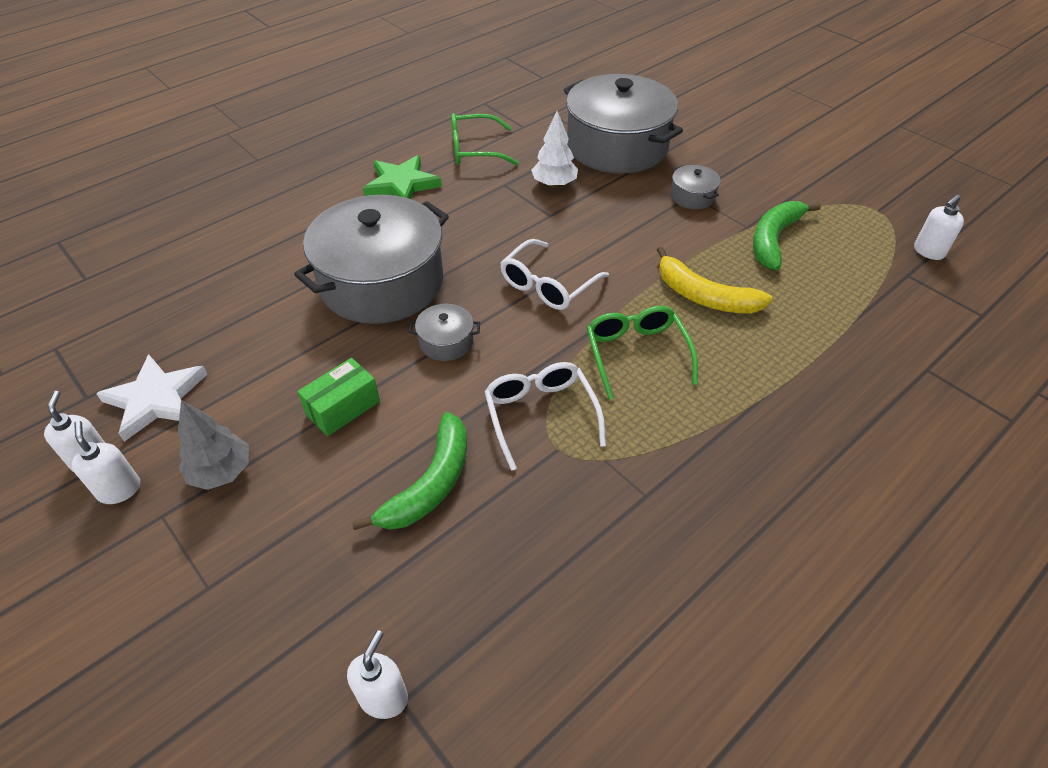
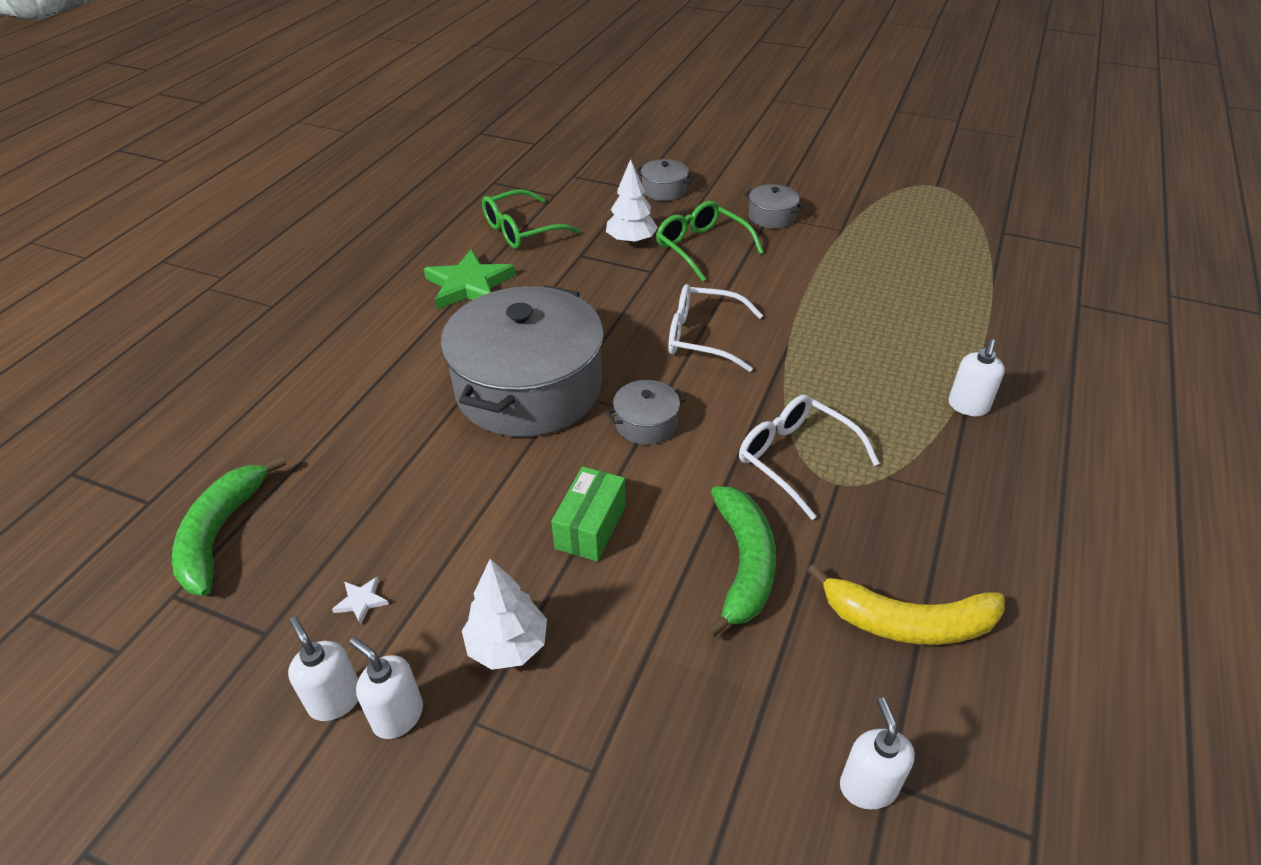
camera: 25 degrees left, 5 degrees down
white star [96,354,208,442] -> white star [332,576,389,625], size x0.41
grey tree [178,400,249,490] -> white tree [462,559,547,670]
white glasses [500,239,609,310] -> white glasses turned 90 degrees clockwise [668,284,763,372]
grey pot [564,74,683,174] -> grey pot [636,159,694,201], size x0.41
green glasses [587,306,698,400] -> green glasses moved to [656,201,764,282]
yellow banana [657,247,772,314] -> yellow banana moved to [807,564,1005,645]
green banana [753,201,821,270] -> green banana moved to [172,456,286,596]
white soap dispenser [914,195,964,260] -> white soap dispenser moved to [949,339,1005,416]

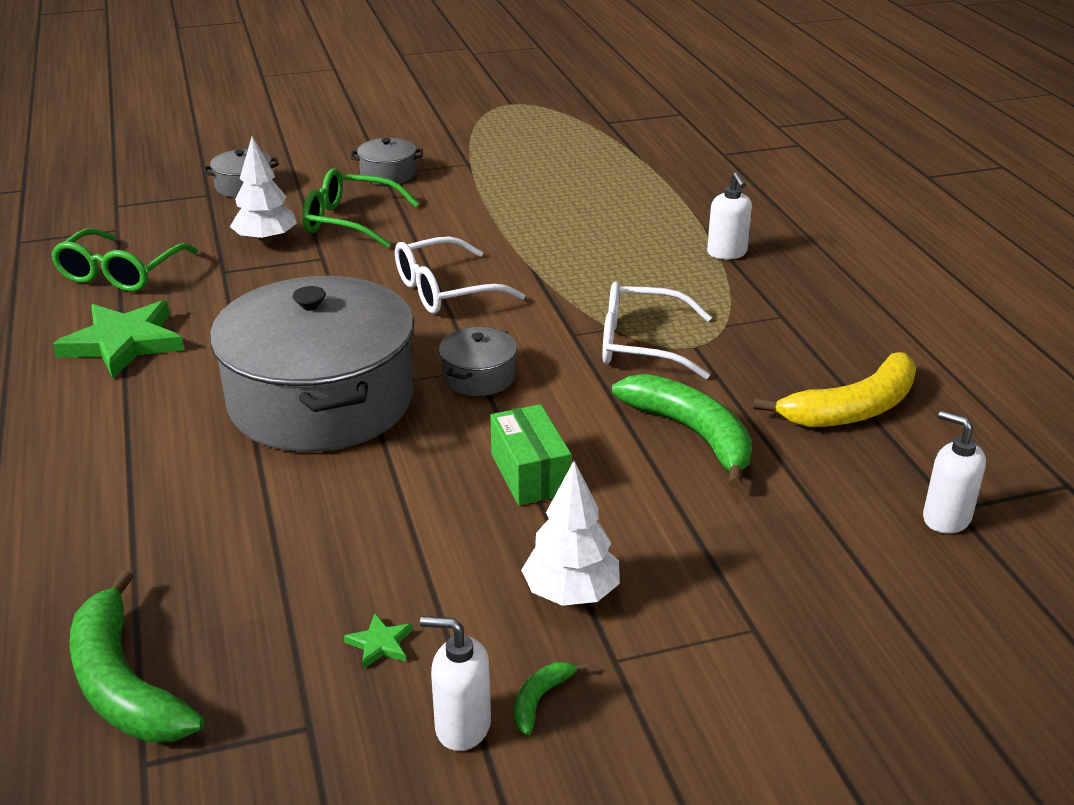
camera: 40 degrees left, 10 degrees down
white star [332,576,389,625] -> green star [344,614,413,669]
white soap dispenser [349,637,423,739] -> green banana [514,662,589,735]

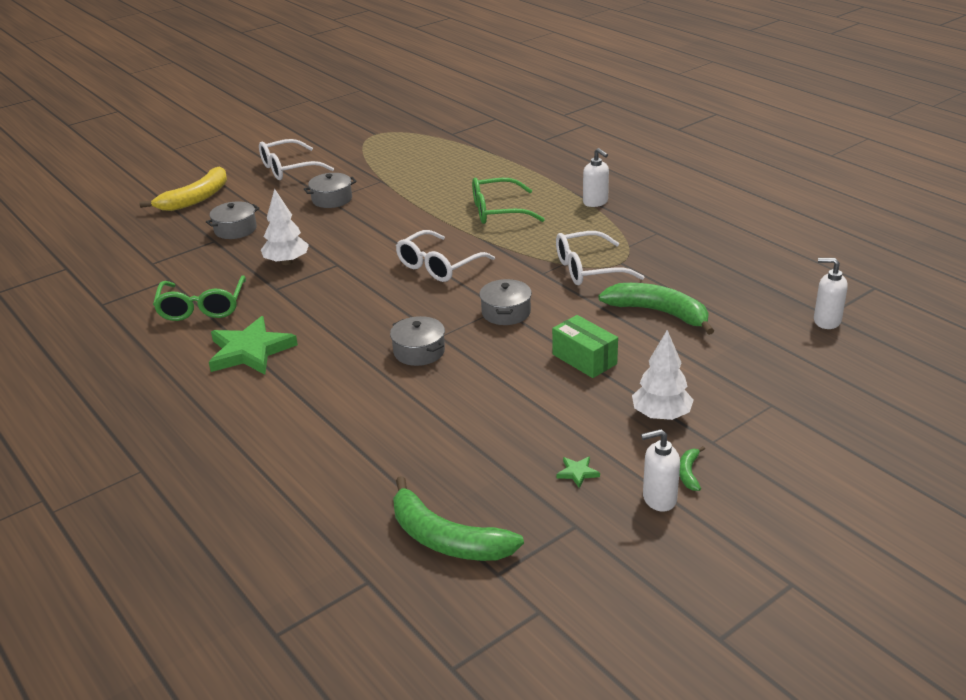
camera: 20 degrees left, 0 degrees up
grey pot [210,276,414,452] -> grey pot [390,316,445,366], size x0.41
green glasses [302,168,419,248] -> green glasses moved to [472,178,545,224]
yellow banana [753,352,916,427] -> yellow banana moved to [139,166,227,211]
none -> white glasses [259,139,334,180]

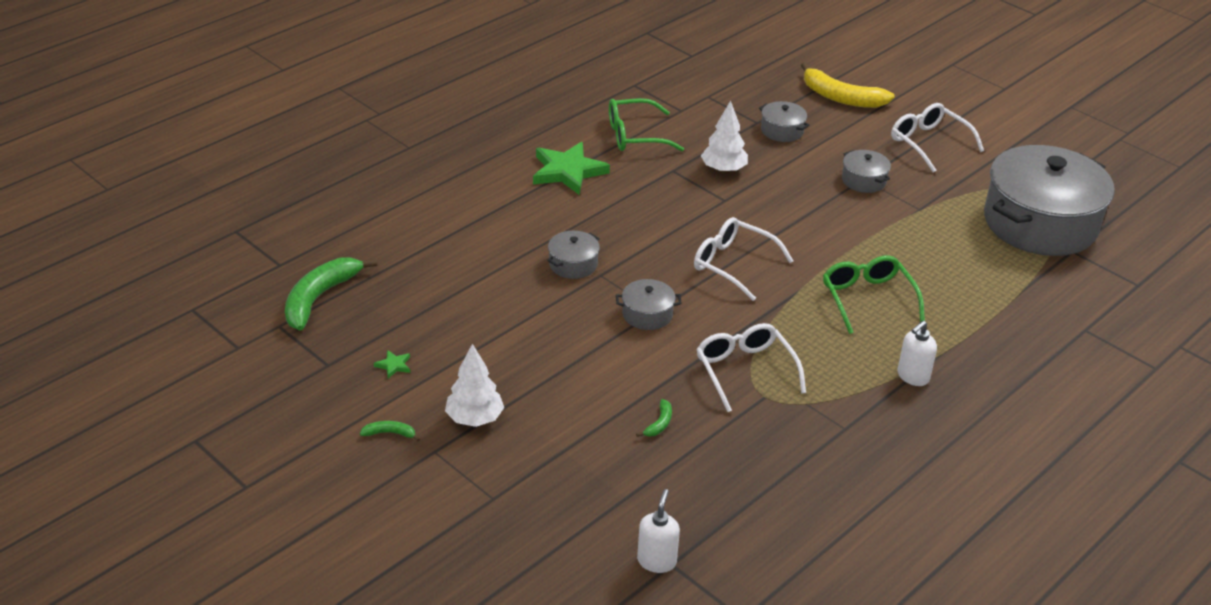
camera: 80 degrees right, 5 degrees up
green box [552,315,618,378] -> none
green banana [598,283,714,335] -> green banana [636,399,672,437], size x0.43
white soap dispenser [641,429,680,512] -> none
none -> grey pot [984,145,1115,256]

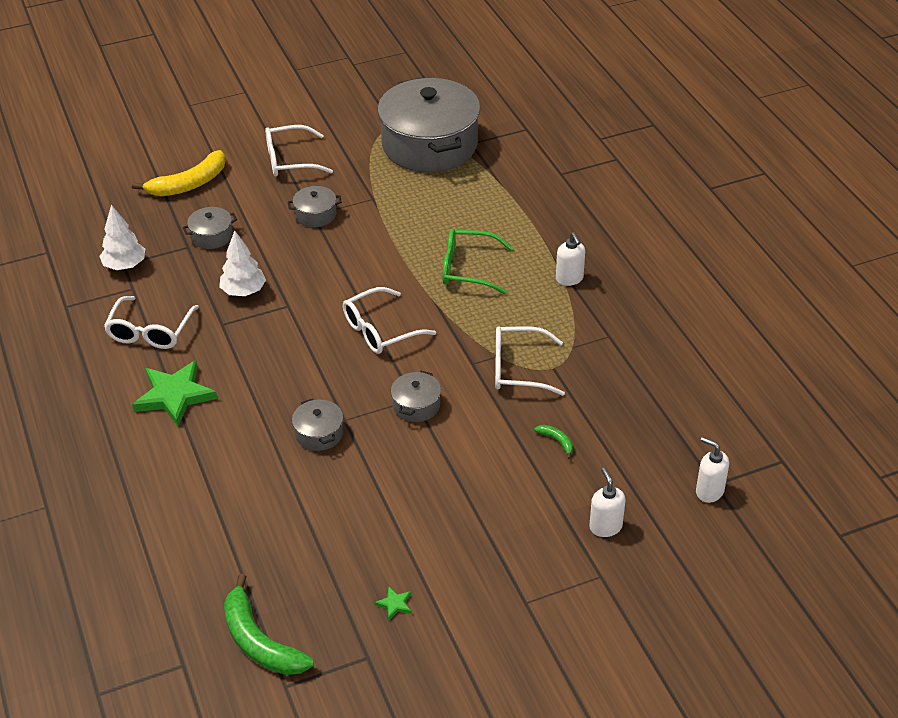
camera: 65 degrees left, 5 degrees up
green banana [360,421,420,442] -> none
white tree [445,344,504,427] -> white tree moved to [99,205,145,270]
green glasses [609,98,684,151] -> white glasses [104,296,199,349]
none -> white soap dispenser [589,468,625,537]

